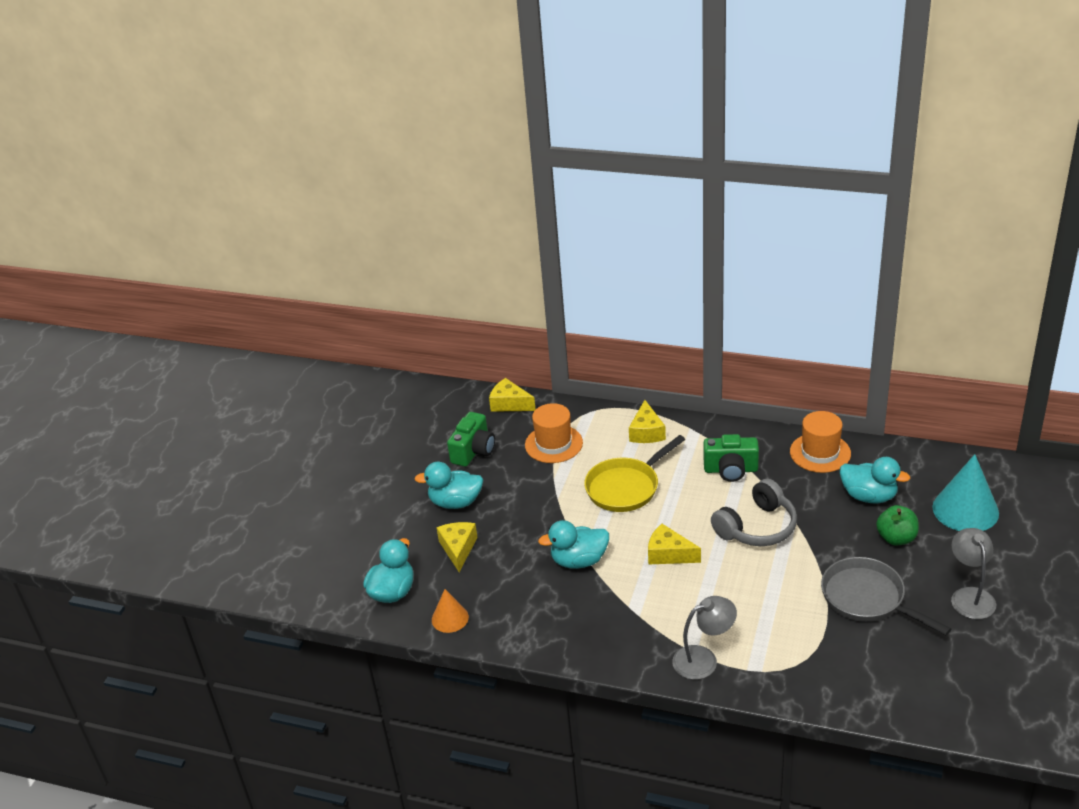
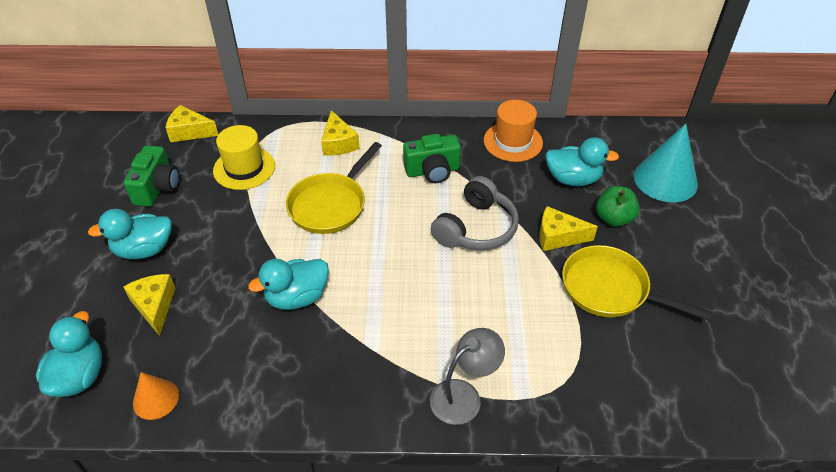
camera: 20 degrees left, 10 degrees up
orange hat [525,403,583,463] -> yellow hat [213,125,275,190]
yellow cheese [648,524,701,564] -> yellow cheese moved to [539,206,598,251]
grey pan [821,557,951,635] -> yellow pan [562,245,712,321]
grey lamp [951,528,996,619] -> none

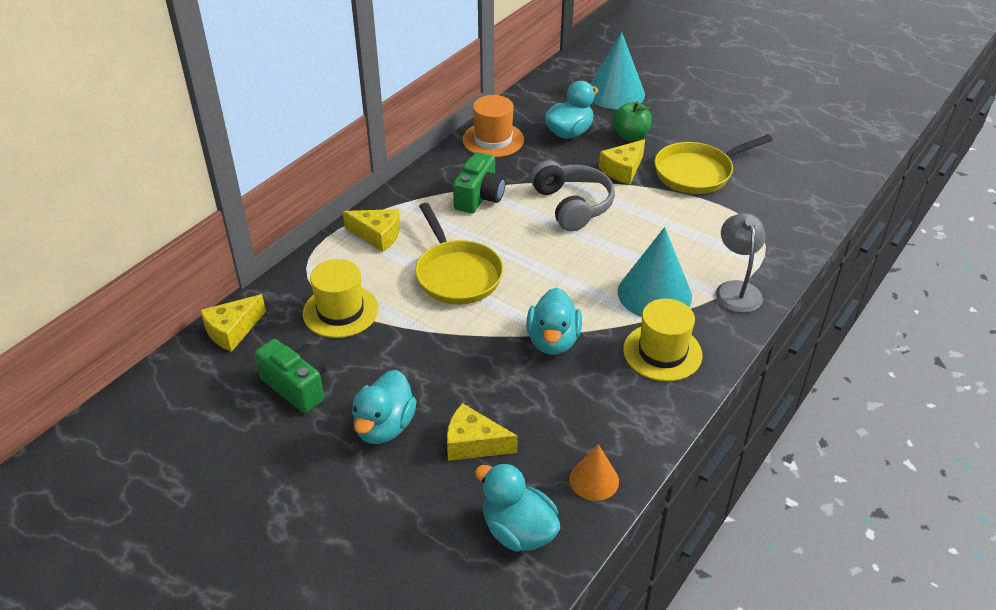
camera: 55 degrees left, 5 degrees down
none -> turquoise cone [618,227,692,317]
none -> yellow hat [623,299,702,381]

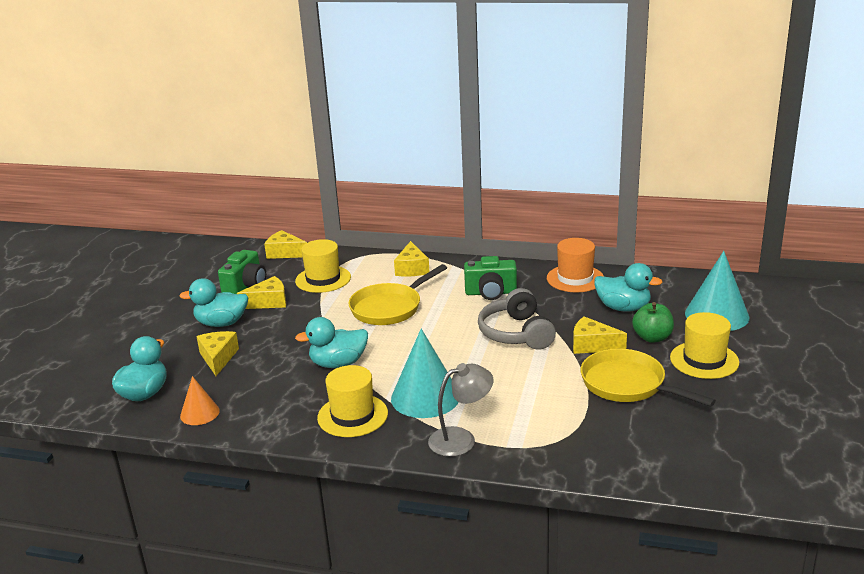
camera: 70 degrees right, 15 degrees down
grey headphones [530,160,615,232] -> grey headphones turned 120 degrees clockwise [478,288,556,350]
none -> yellow cheese [237,276,286,309]
none -> yellow hat [670,312,739,379]

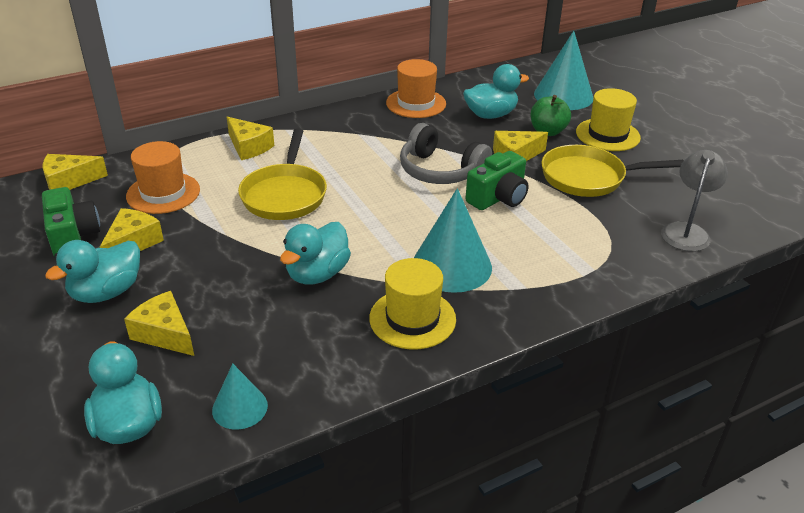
camera: 45 degrees left, 10 degrees up
orange cone [180,376,220,425] -> turquoise cone [212,363,268,430]
yellow hat [295,239,351,293] -> orange hat [126,141,200,214]
grey lamp [428,363,493,457] -> grey lamp moved to [661,150,728,252]
green camera [464,256,517,300] -> green camera moved to [465,151,529,210]

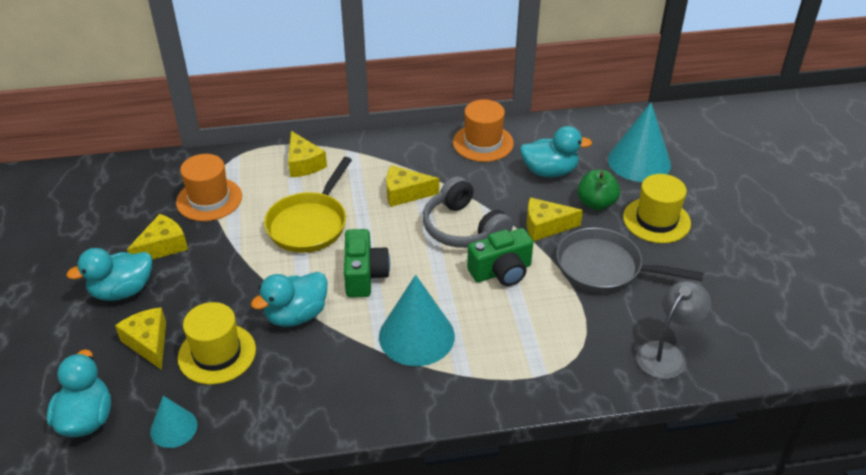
camera: 20 degrees right, 5 degrees up
green camera [42,187,100,256] -> green camera moved to [344,229,390,298]
yellow cheese [43,154,108,190] -> yellow cheese moved to [386,165,439,207]
yellow hat [369,258,456,349] -> yellow hat moved to [178,302,256,385]
yellow pan [541,145,684,197] -> grey pan [556,227,704,293]

